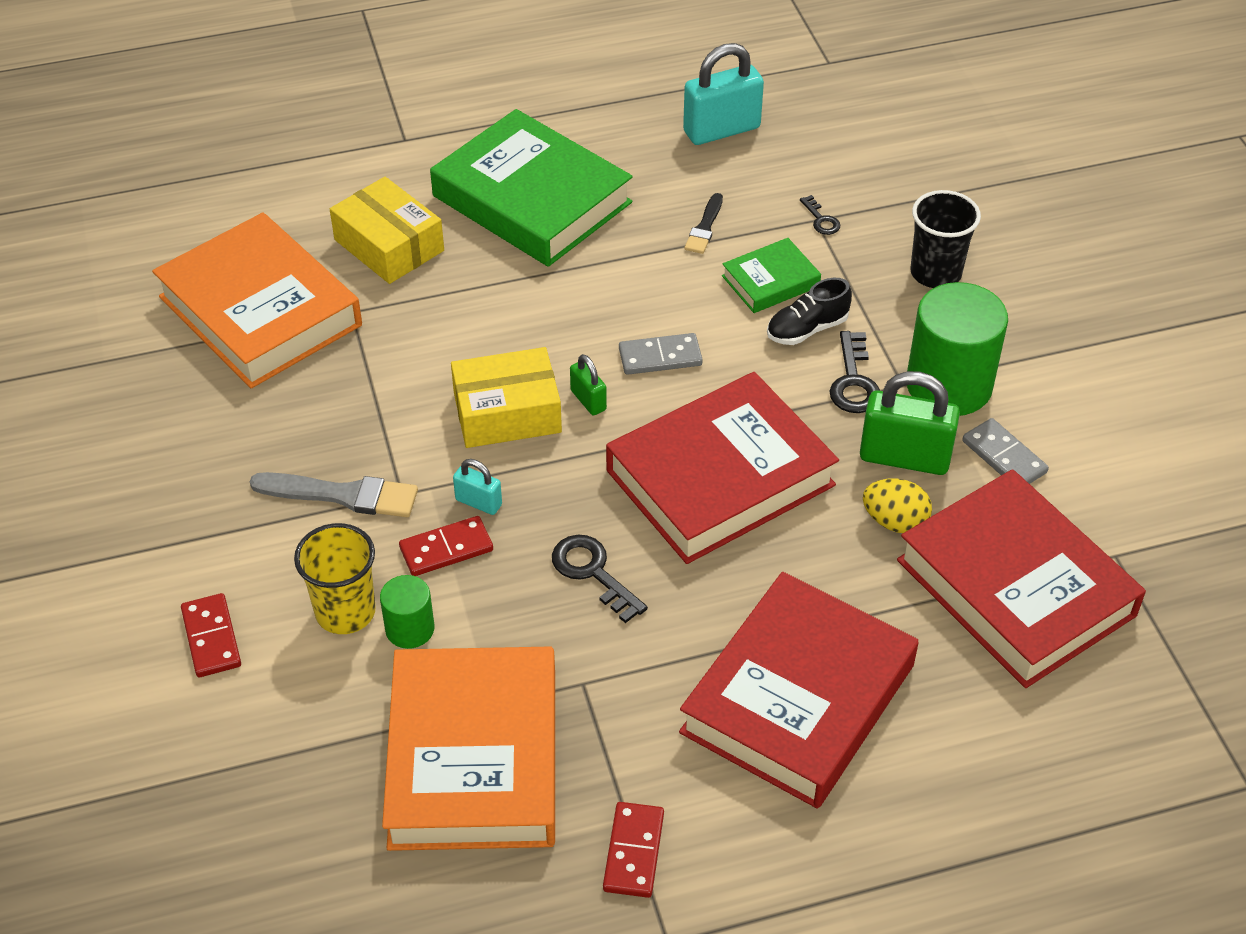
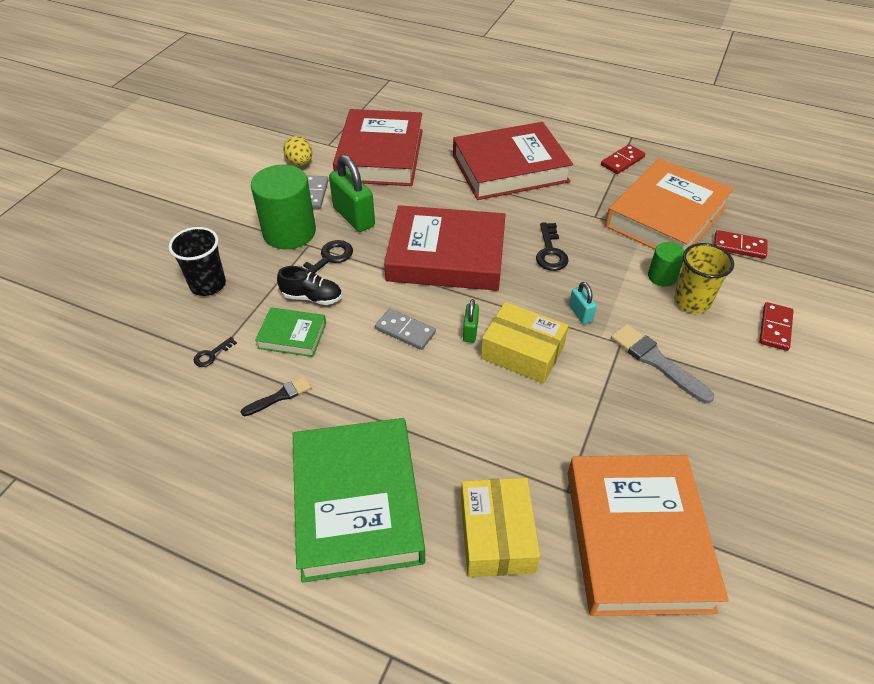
camera: 140 degrees left, 0 degrees up
red domino [399,516,493,576] -> red domino moved to [714,230,767,259]
turquoise padlock [683,43,764,145] -> none
black key [800,195,840,235] -> black key turned 150 degrees counterclockwise [194,337,237,367]
yellow egg [863,479,932,533] -> yellow egg moved to [283,136,312,166]

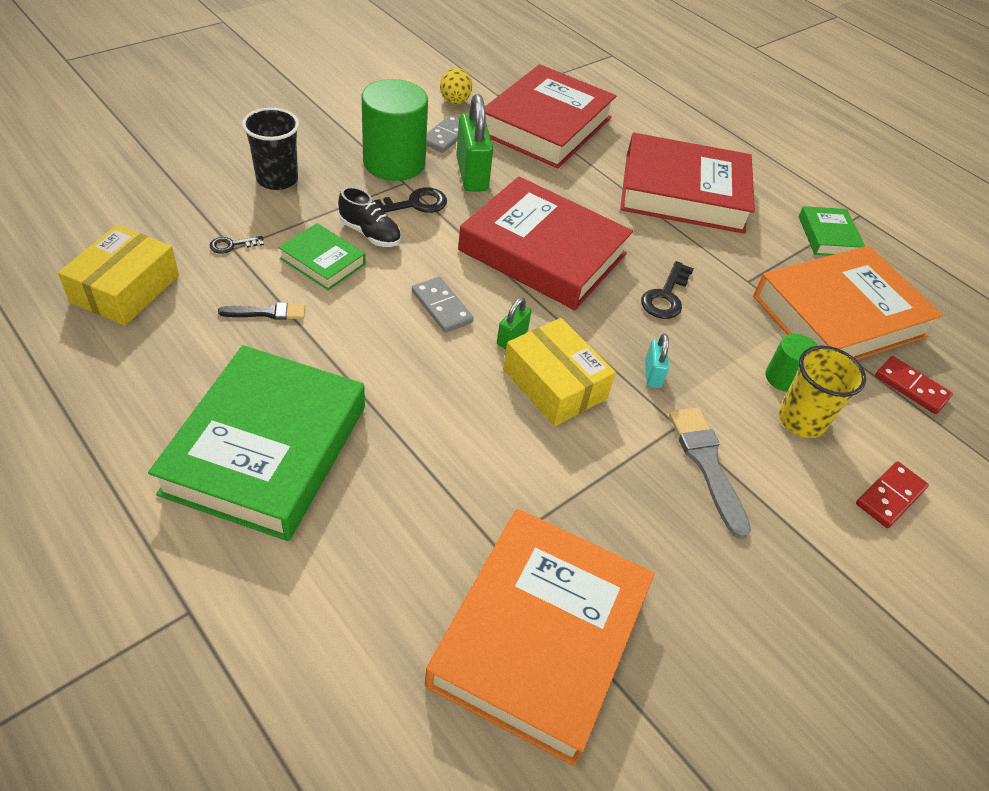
camera: 20 degrees right, 0 degrees up
yellow box [461,478,540,577] -> yellow box moved to [58,225,179,326]
red domino [601,144,645,174] -> green book [798,206,865,256]

